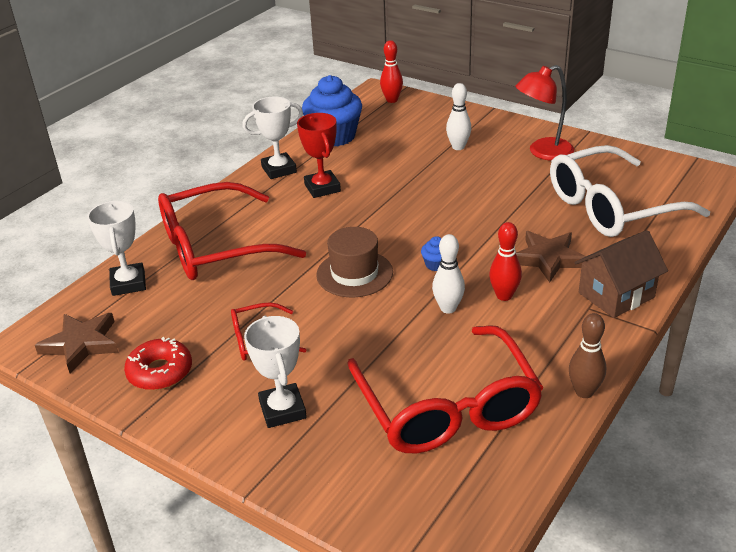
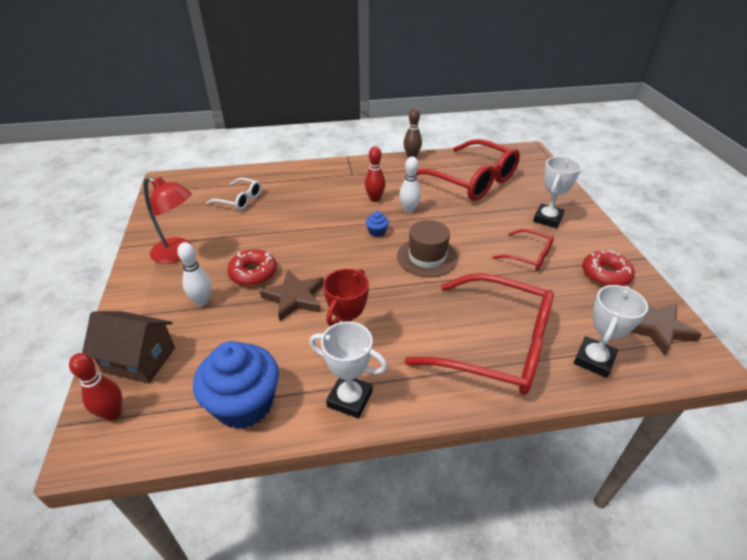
camera: 135 degrees left, 5 degrees up
red glasses [347,325,544,453] -> red glasses turned 105 degrees clockwise [416,139,520,201]
brown star [516,231,586,283] -> brown star moved to [260,270,324,321]
white glasses [550,145,710,237] -> white glasses [206,178,262,210], size x0.48
brown house [574,230,668,318] -> brown house moved to [82,311,175,383]
none -> red donut [227,249,277,286]

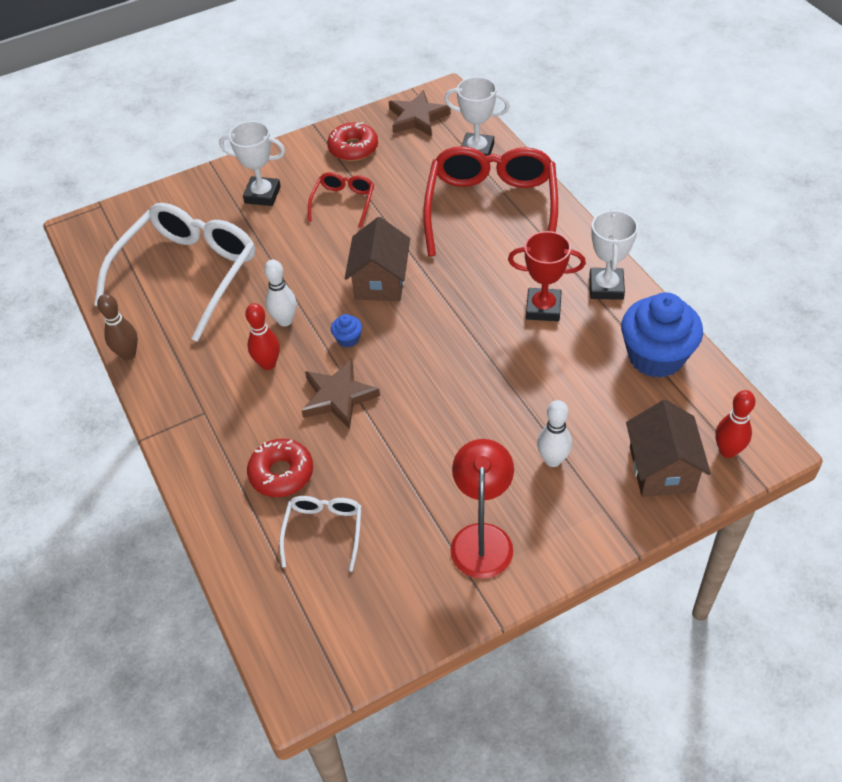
camera: 105 degrees left, 10 degrees up
red donut [227,249,277,286] -> red donut moved to [247,439,313,497]
brown star [260,270,324,321] -> brown star moved to [302,359,380,429]
brown hat [397,220,458,277] -> brown house [345,217,410,301]
red glasses [416,139,520,201] -> white glasses [94,203,255,342]

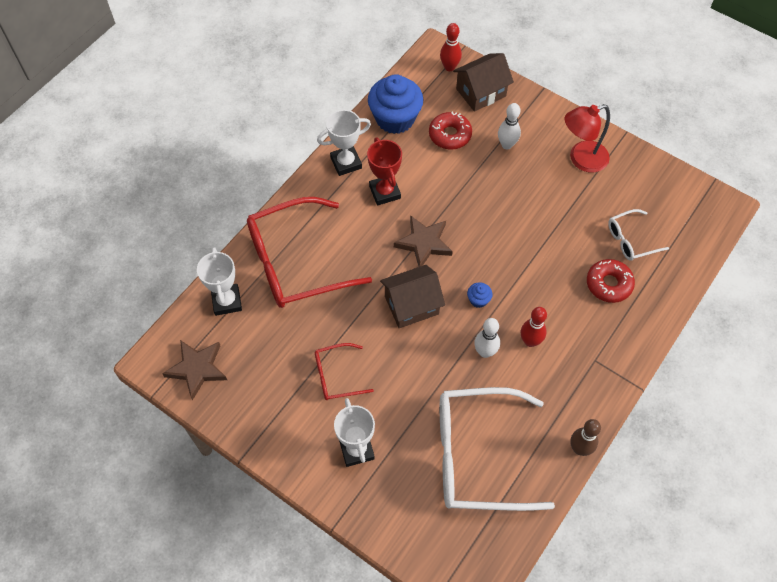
camera: 120 degrees left, 10 degrees up
brown star [302,359,380,429] -> brown star moved to [394,215,453,267]
red donut [327,122,378,161] -> red donut moved to [429,111,472,150]

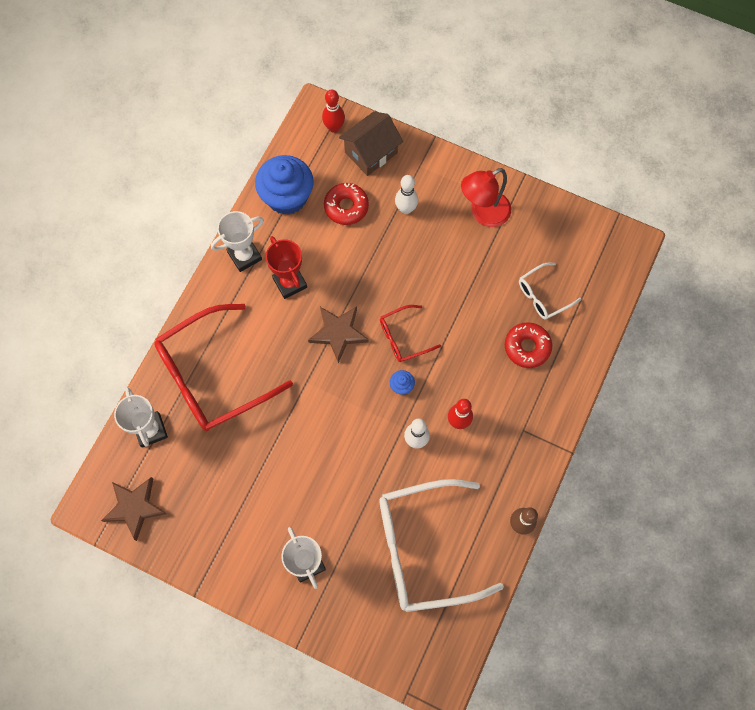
camera: 10 degrees left, 10 degrees up
red glasses [315,343,374,400] -> red glasses moved to [380,305,441,362]
brown house [380,265,445,328] -> none

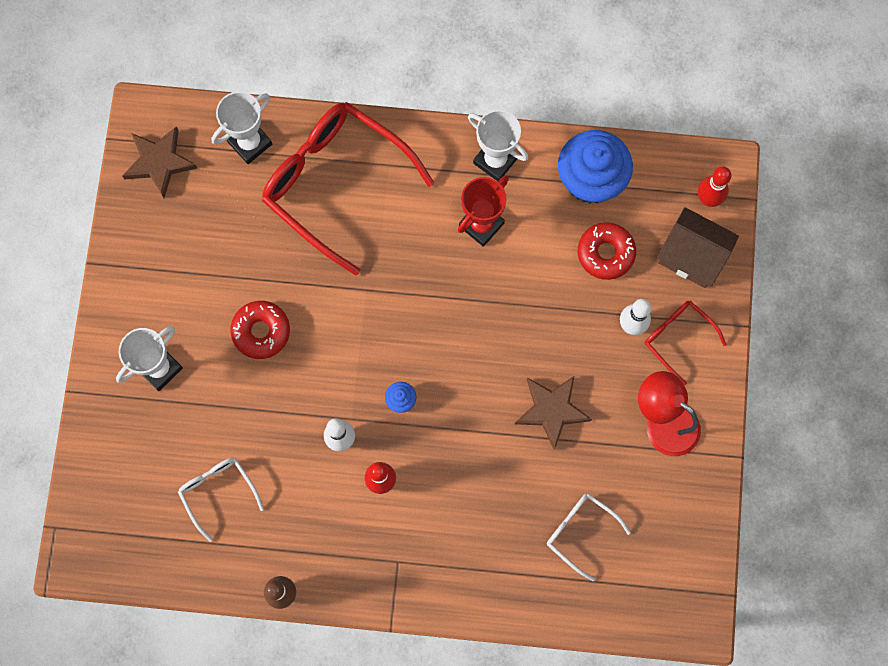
camera: 70 degrees right, 5 degrees up
brown star [308,307,369,363] -> brown star moved to [515,376,592,450]
white glasses [379,479,504,612] -> white glasses [178,458,264,542], size x0.48
red glasses [380,305,441,362] -> red glasses moved to [645,301,727,385]
red donut [505,322,552,368] -> red donut moved to [230,301,290,359]

